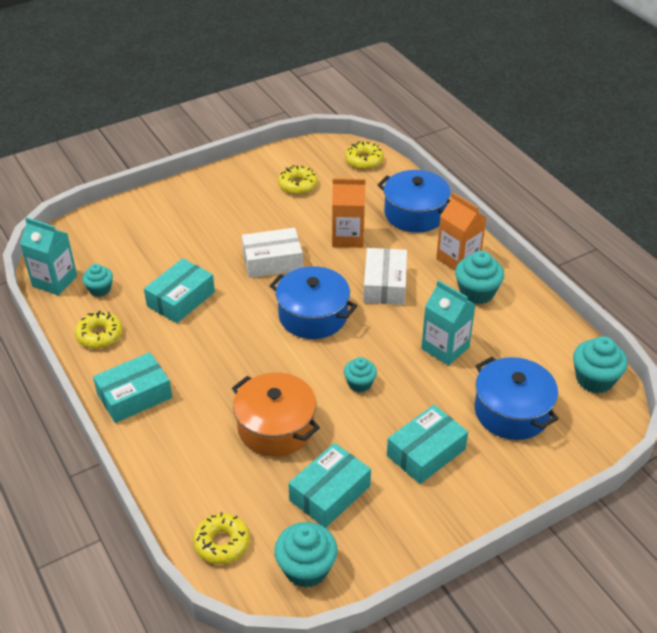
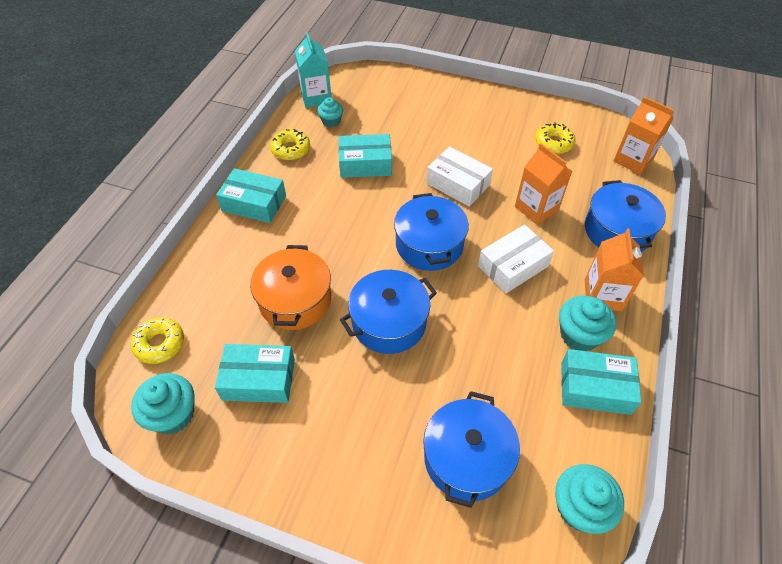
camera: 50 degrees right, 10 degrees up
turquoise cupcake [344,357,377,392] -> blue pot [340,270,437,354]
yellow donut [345,141,384,170] -> orange carton [614,97,674,174]
turquoise box [387,405,468,484] -> turquoise box moved to [561,349,641,415]
turquoise carton [421,280,475,366] -> none

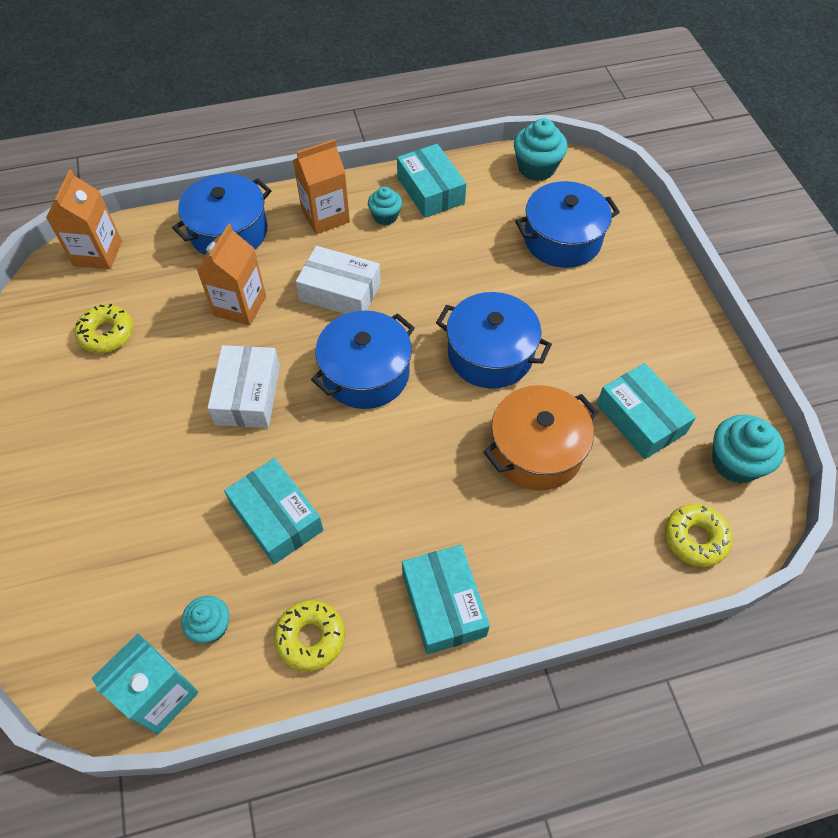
camera: 125 degrees left, 5 degrees up
turquoise cupcake [559,296,616,351] -> turquoise cupcake [368,186,402,225], size x0.62

